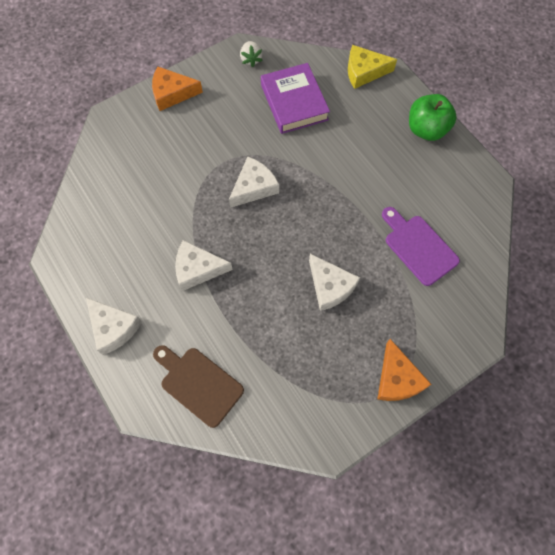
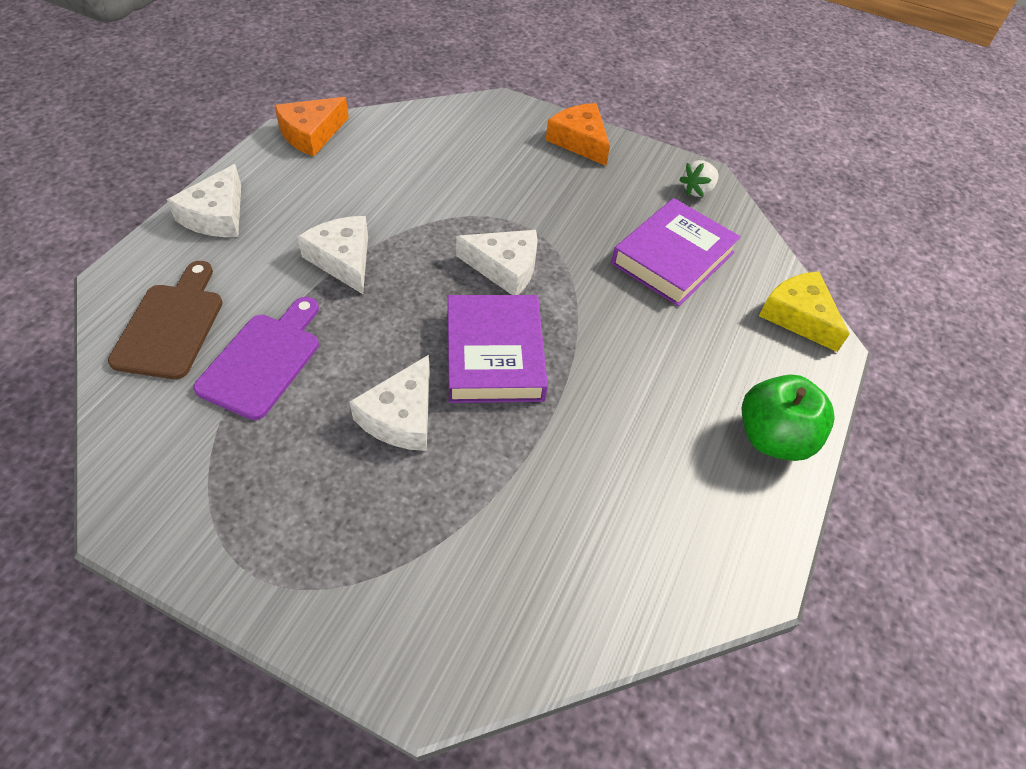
camera: 55 degrees right, 15 degrees down
orange cheese [377,339,431,401] -> orange cheese moved to [274,97,349,157]
purple cutting board [382,207,460,286] -> purple cutting board moved to [193,297,319,420]
none -> purple book [448,295,548,403]

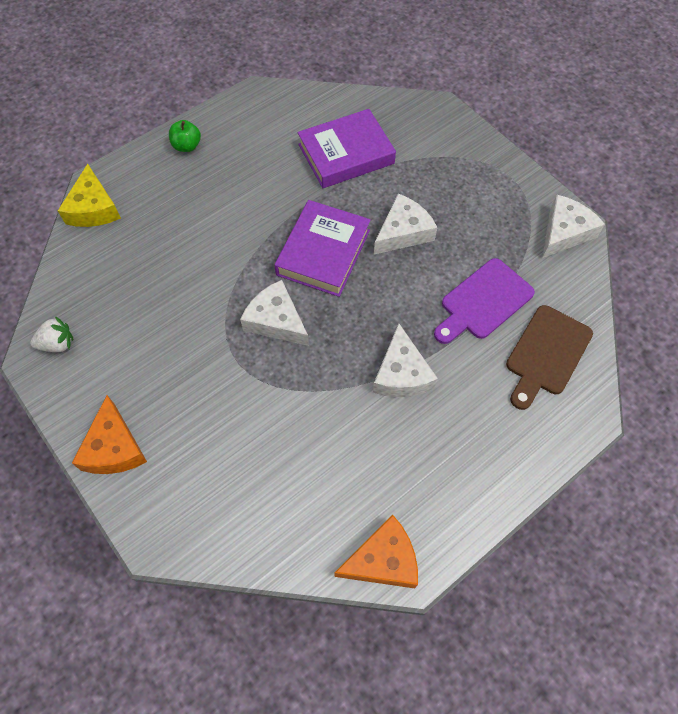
camera: 150 degrees left, 10 degrees up
white cheese [167,164,241,237] -> white cheese moved to [542,195,605,258]
purple book [611,198,741,306] -> purple book moved to [298,109,396,188]
green apple [742,375,834,461] -> green apple [169,120,201,152], size x0.57

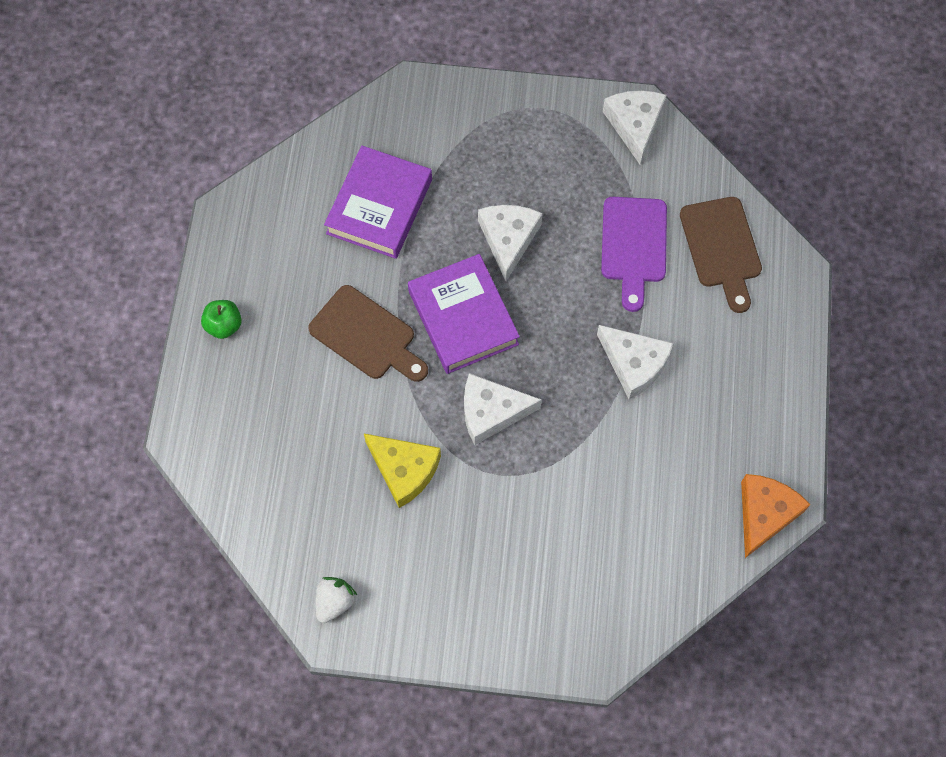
camera: 45 degrees left, 5 degrees up
yellow cheese [58,164,121,227] -> yellow cheese moved to [364,434,441,508]
orange cheese [72,395,147,474] -> none
none -> brown cutting board [308,285,428,382]

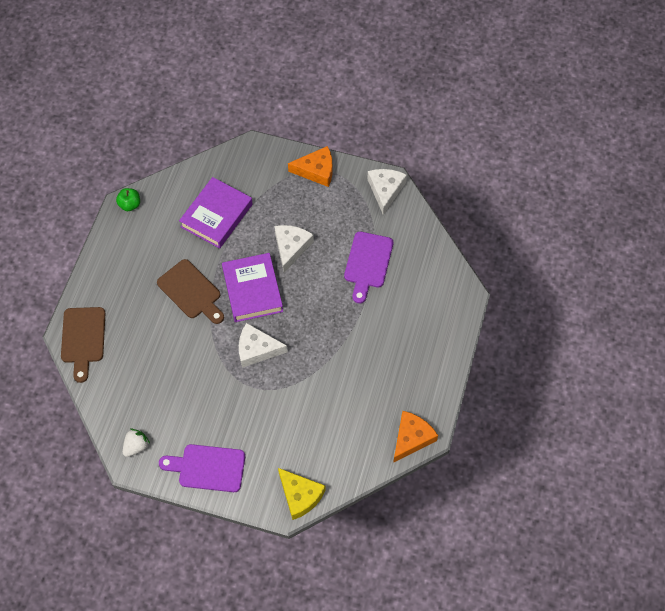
camera: 10 degrees right, 5 degrees down
green apple [201,300,242,339] -> green apple moved to [116,188,140,211]
yellow cheese [364,434,441,508] -> yellow cheese moved to [278,468,326,520]
white cheese [597,325,673,399] -> none
brown cutting board [680,197,762,313] -> brown cutting board moved to [61,307,106,383]
none -> purple cutting board [159,444,245,492]
none -> orange cheese [288,146,332,187]

